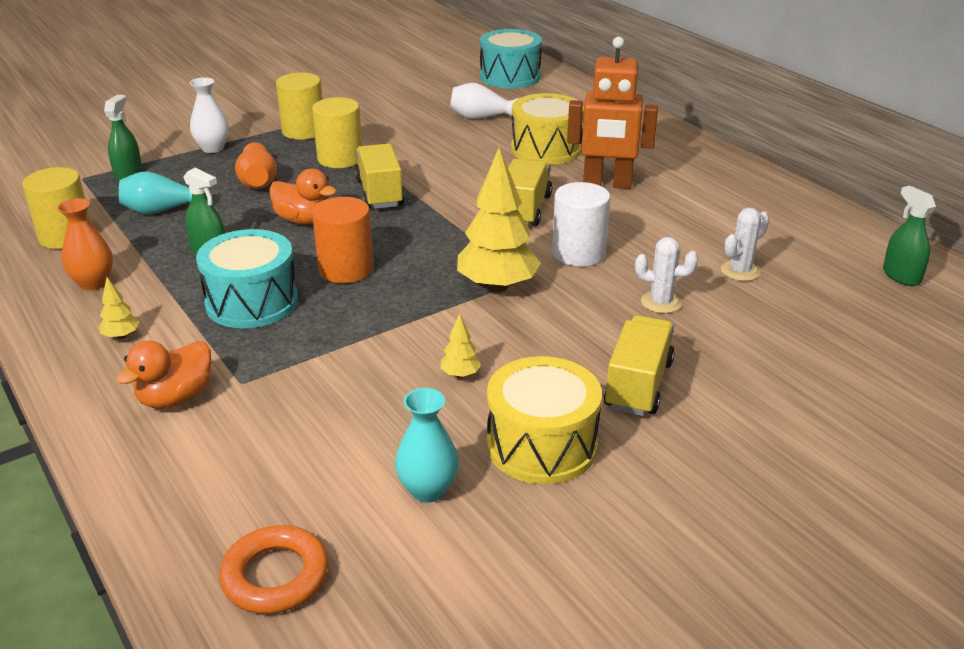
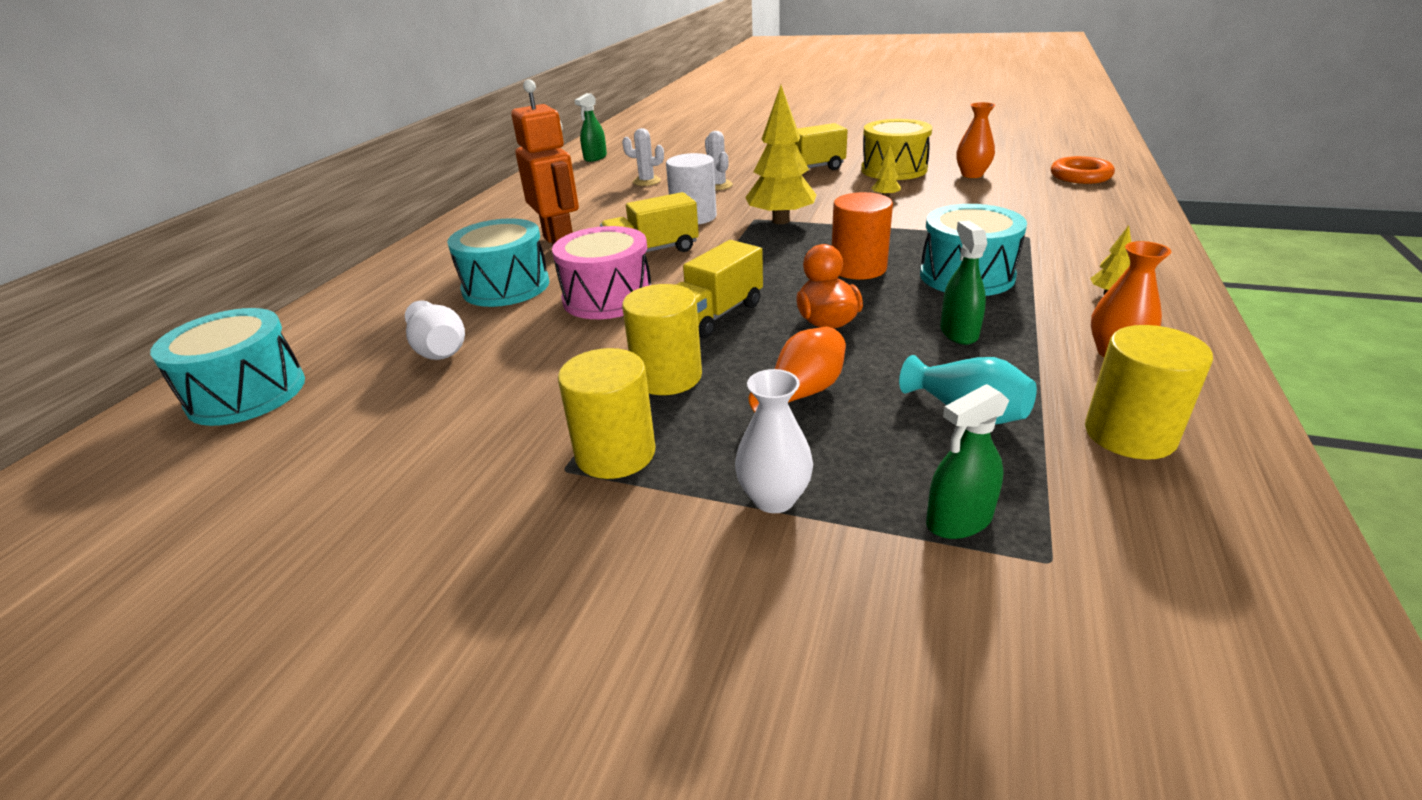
camera: 125 degrees left, 0 degrees up
orange duck [116,341,211,409] -> none
turquoise vase [395,388,459,503] -> orange vase [956,102,995,178]
yellow drum [511,93,584,165] -> turquoise drum [447,219,549,307]
none -> pink drum [552,226,651,319]

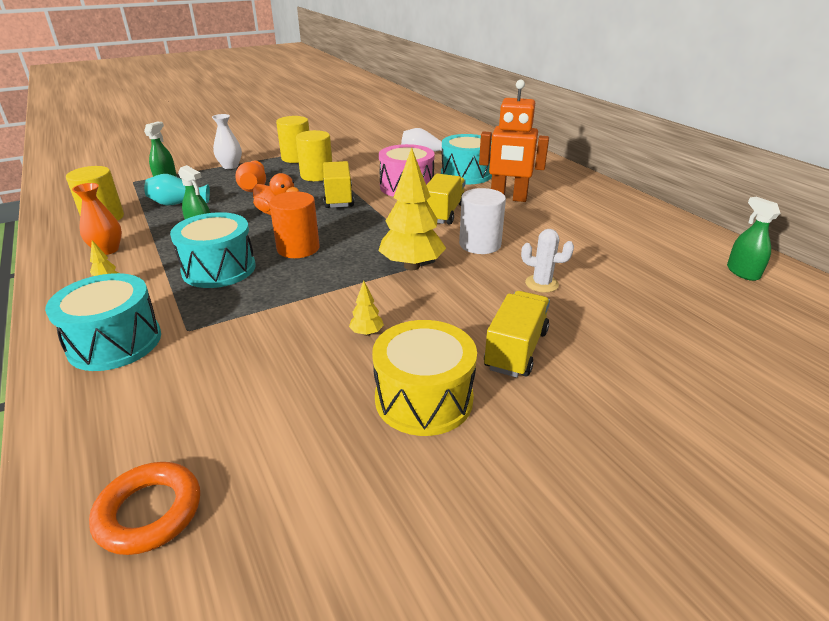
camera: 130 degrees right, 0 degrees up
turquoise drum [150,308,305,426] -> turquoise drum moved to [45,273,161,371]
white cactus [622,128,664,186] -> none
orange vase [956,102,995,178] -> none

